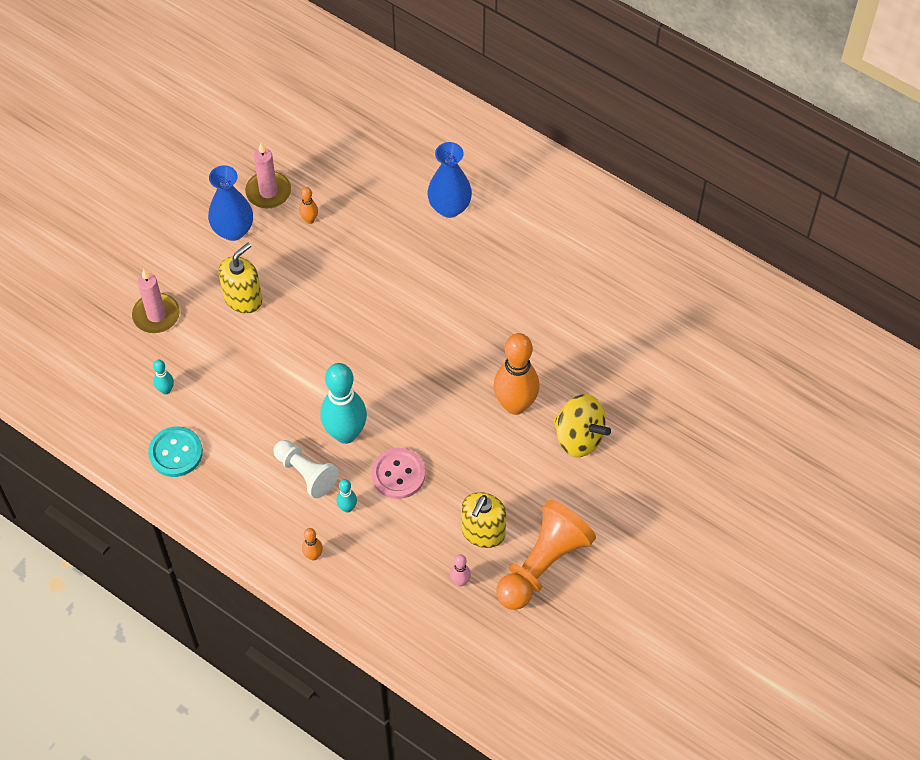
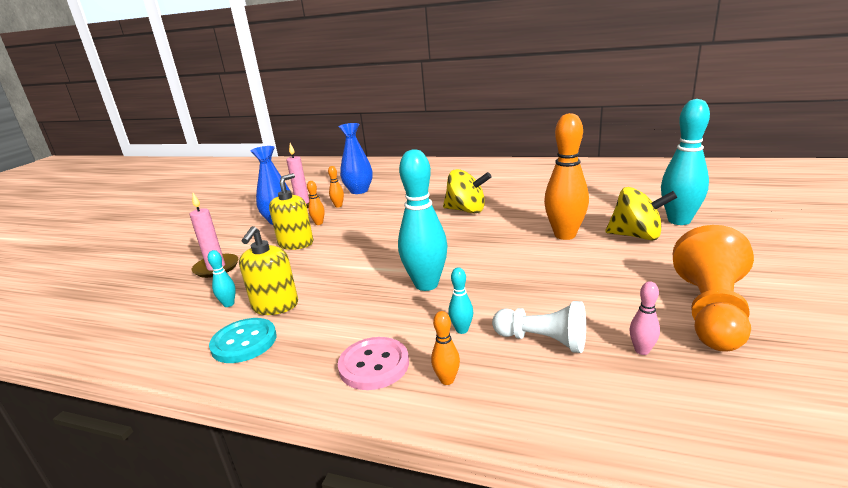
camera: 15 degrees left, 35 degrees down
white pawn [273,440,339,498] -> white pawn moved to [492,301,586,353]
pink button [371,448,425,499] -> pink button moved to [338,337,409,390]
blue vase [427,142,472,218] -> blue vase moved to [339,123,373,194]
yellow soap dispenser [461,492,506,548] -> yellow soap dispenser moved to [239,226,298,315]
none -> orange bowling pin [307,181,325,225]
none -> yellow spinning top [443,169,492,214]
none -> turquoise bowling pin [661,99,710,225]

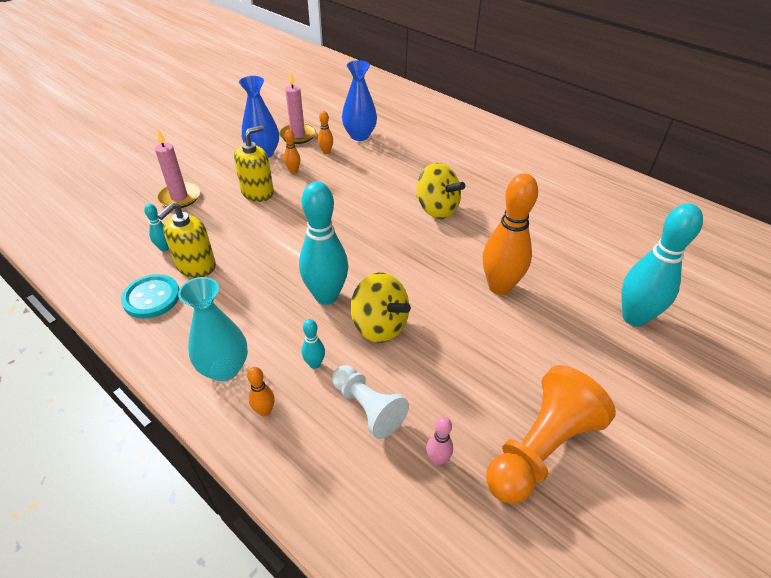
camera: 20 degrees right, 20 degrees up
pink button [338,337,409,390] -> turquoise vase [178,277,248,381]
yellow spinning top [606,187,677,240] -> yellow spinning top moved to [351,273,411,343]

